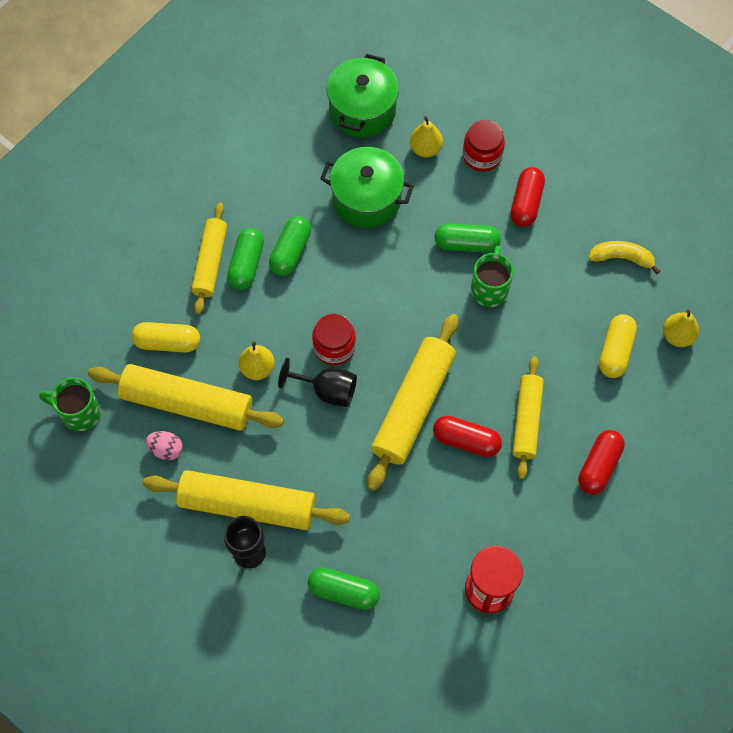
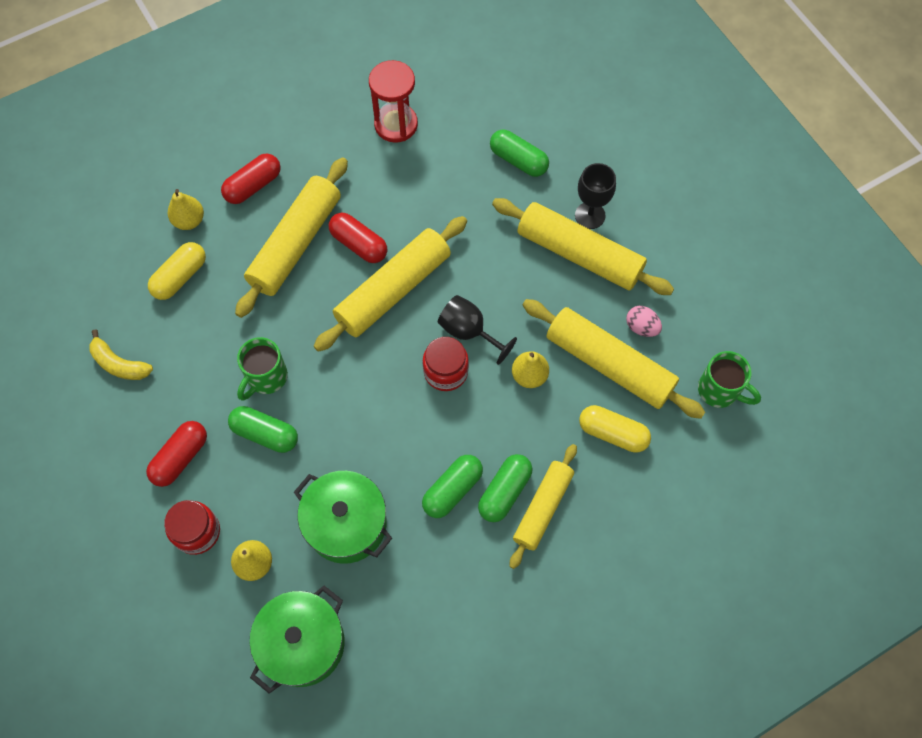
camera: 160 degrees left, 0 degrees up
yellow rolling pin [512,356,544,479] -> yellow rolling pin [235,157,348,318], size x1.57
yellow pear [663,310,699,347] -> yellow pear moved to [168,189,204,230]

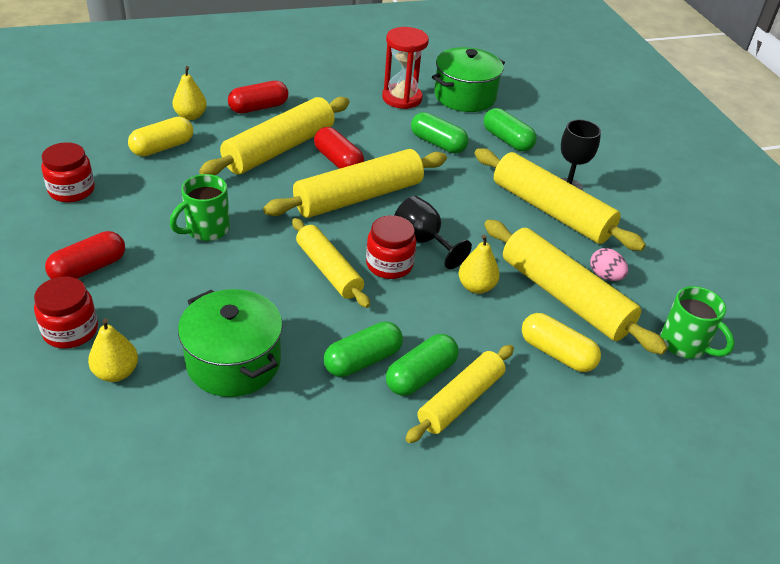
camera: 10 degrees right, 25 degrees down
yellow banana [89,329,153,380] -> red jar [41,142,95,203]
green capsule [228,406,298,453] -> green capsule moved to [411,112,469,153]
green pot [250,586,344,694] -> green pot moved to [432,47,505,112]
none -> yellow rolling pin [292,218,370,308]

